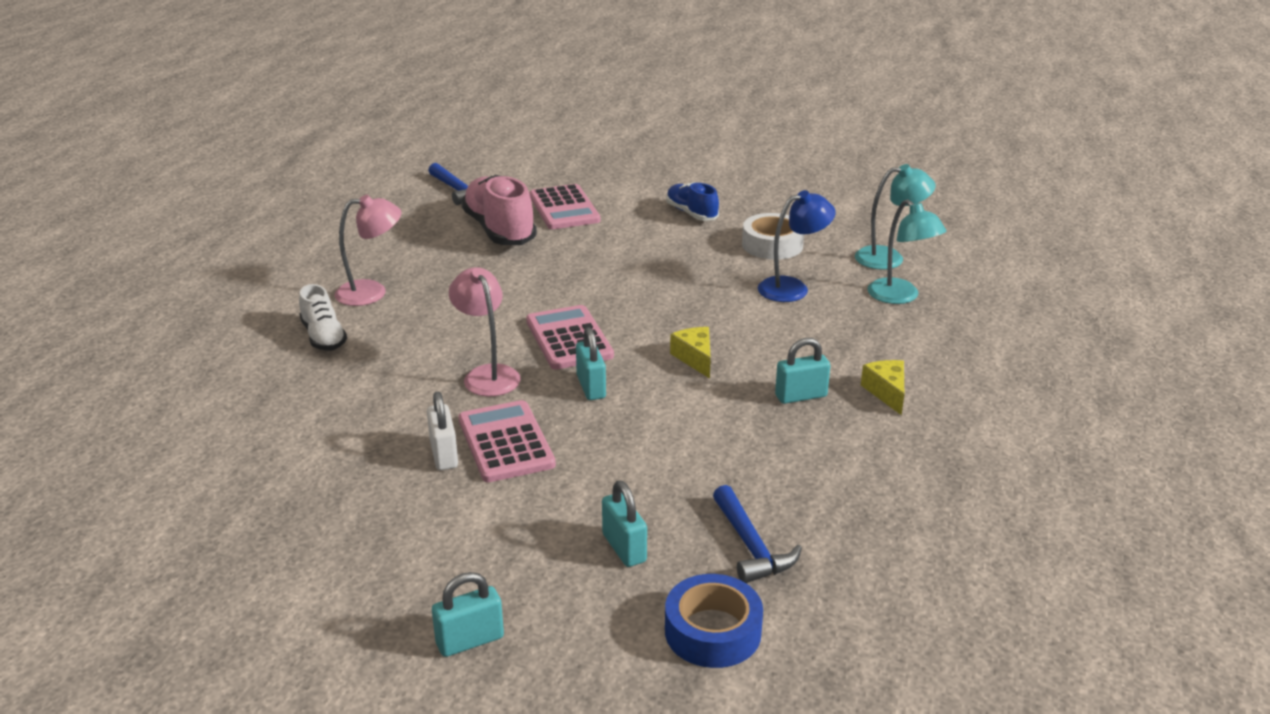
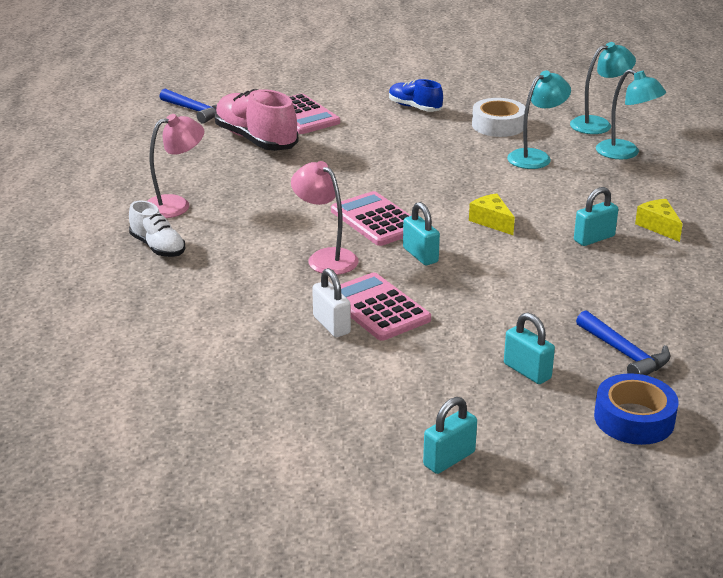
camera: 15 degrees left, 0 degrees up
blue lamp [758,190,836,302] -> turquoise lamp [507,71,571,169]

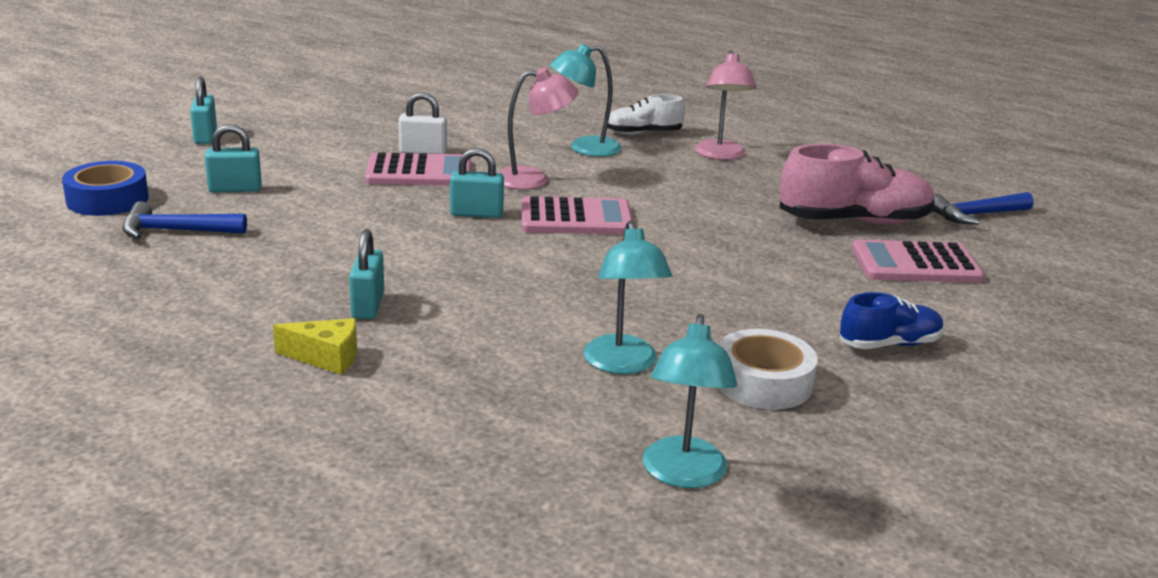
camera: 120 degrees right, 5 degrees down
yellow cheese [469,193,515,235] -> none
turquoise lamp [596,69,666,159] -> turquoise lamp moved to [550,44,622,157]

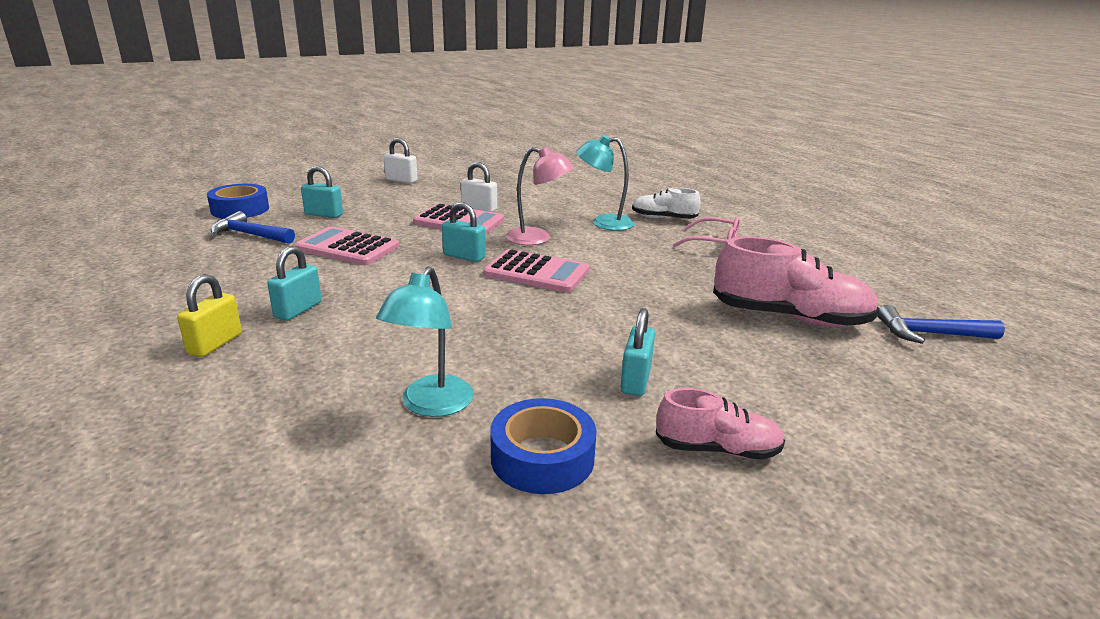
camera: 25 degrees right, 0 degrees up
turquoise padlock [190,77,217,144] -> turquoise padlock moved to [620,308,655,396]
yellow cheese [273,318,357,375] -> yellow padlock [177,274,242,357]
turquoise lamp [643,314,737,488] -> none
pink lamp [695,51,757,160] -> pink glasses [673,217,740,247]
white tape [718,329,818,410] -> blue tape [490,398,596,494]
blue shoe [840,292,944,349] -> pink shoe [656,388,785,460]
pink calculator [852,239,984,283] -> pink calculator moved to [295,226,399,265]
none -> white padlock [384,138,418,184]

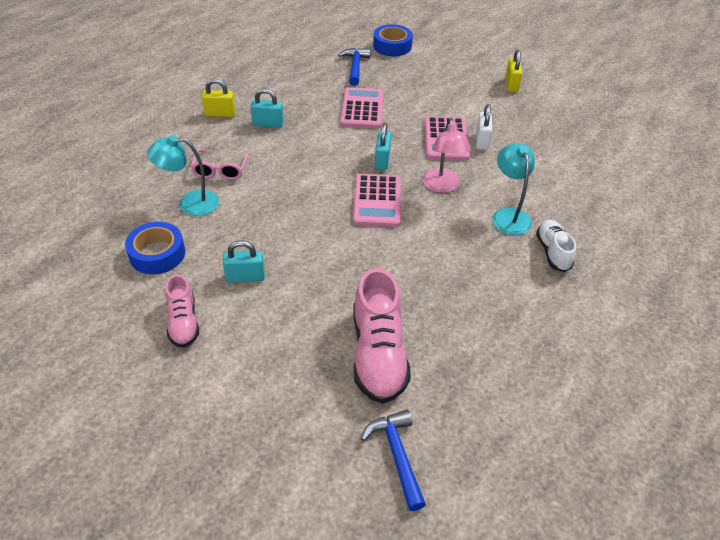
camera: 70 degrees right, 20 degrees up
turquoise padlock [301,166,343,218] -> none
white padlock [384,138,418,184] -> yellow padlock [505,50,522,92]
pink glasses [673,217,740,247] -> pink glasses moved to [191,149,250,180]

